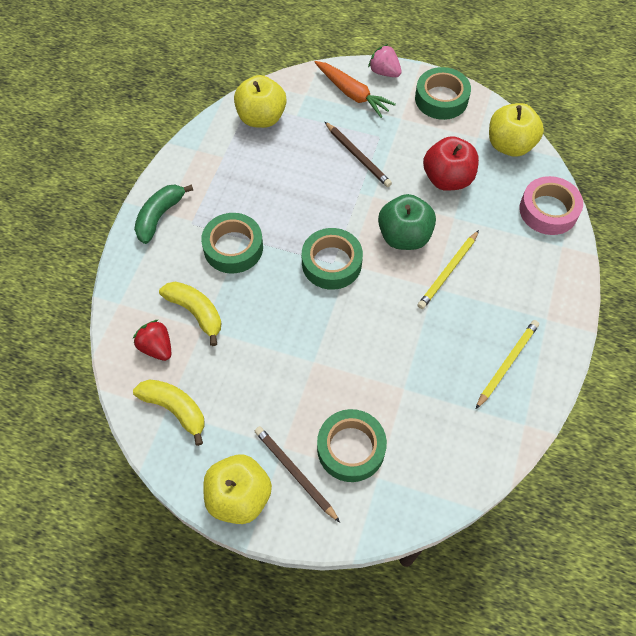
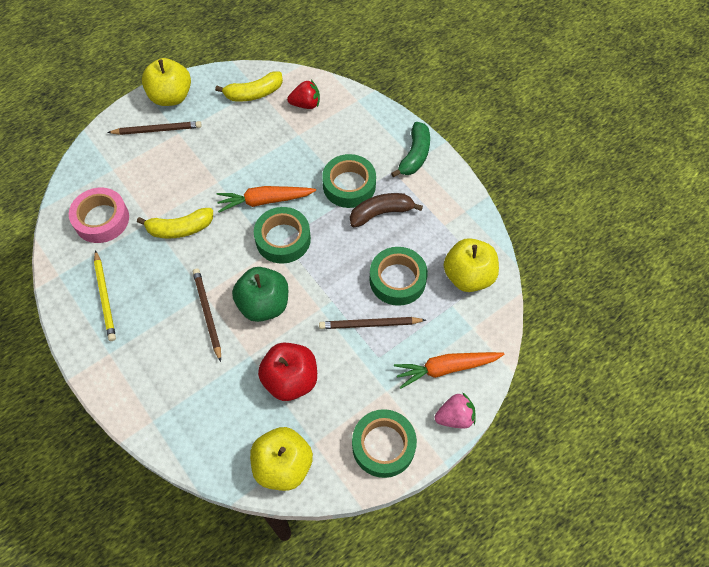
camera: 125 degrees right, 0 degrees up
green banana [134,184,193,244] -> green banana turned 45 degrees clockwise [391,122,430,177]
yellow banana [159,282,221,346] -> yellow banana moved to [137,208,213,239]
green tape [317,409,387,482] -> green tape moved to [369,247,428,306]
yellow pencil [418,230,479,309] -> brown pencil [193,268,221,362]
pink tape [519,176,583,235] -> pink tape moved to [69,188,129,243]
none -> orange carrot [217,186,316,212]
none -> brown banana [350,193,423,227]

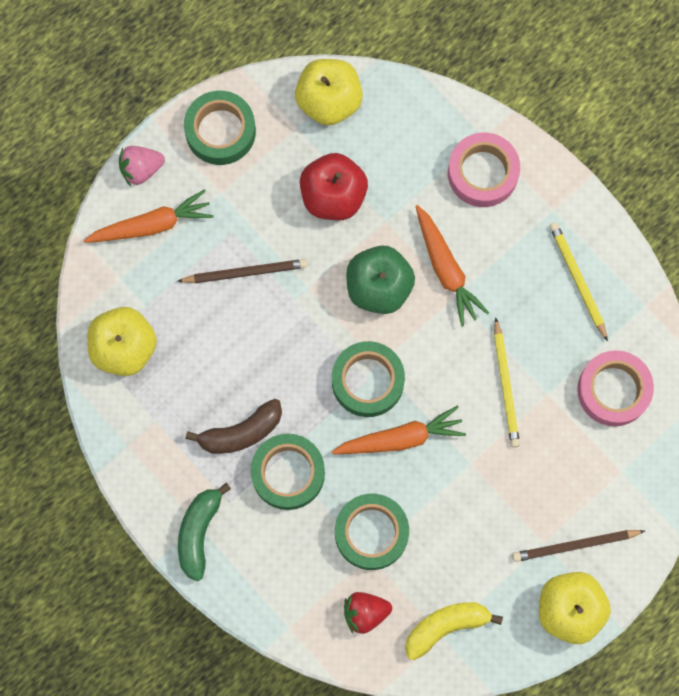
camera: 175 degrees right, 15 degrees up
yellow banana [137,208,213,239] -> yellow pencil [494,317,520,448]
brown pencil [193,268,221,362] -> orange carrot [415,205,489,327]
green tape [369,247,428,306] -> green tape moved to [335,494,409,570]
none -> pink tape [448,133,520,207]

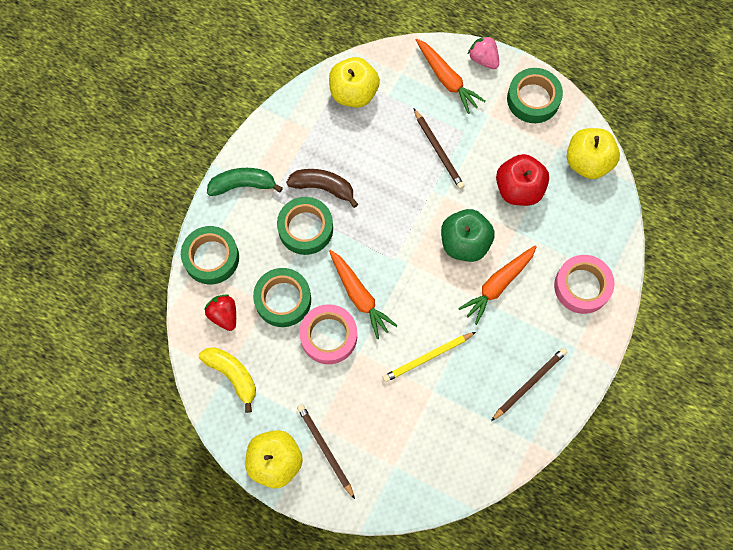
camera: 70 degrees right, 5 degrees down
brown banana [185,399,282,454] -> brown banana turned 150 degrees clockwise [286,169,358,208]
green tape [332,341,405,417] -> green tape moved to [181,226,239,284]
yellow pencil [549,222,608,342] -> brown pencil [491,348,567,421]
pink tape [577,350,654,426] -> pink tape moved to [299,304,357,364]

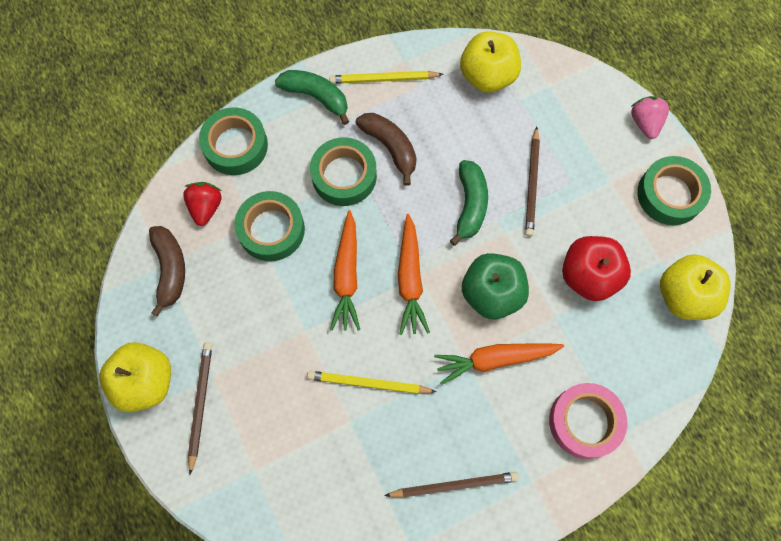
camera: 35 degrees right, 0 degrees up
yellow banana [199,347,256,413] -> brown banana [149,226,185,317]
pink tape [299,304,357,364] -> none
orange carrot [416,39,485,114] -> orange carrot moved to [398,214,430,335]
none -> yellow pencil [329,71,443,84]
none -> green banana [450,160,488,246]

